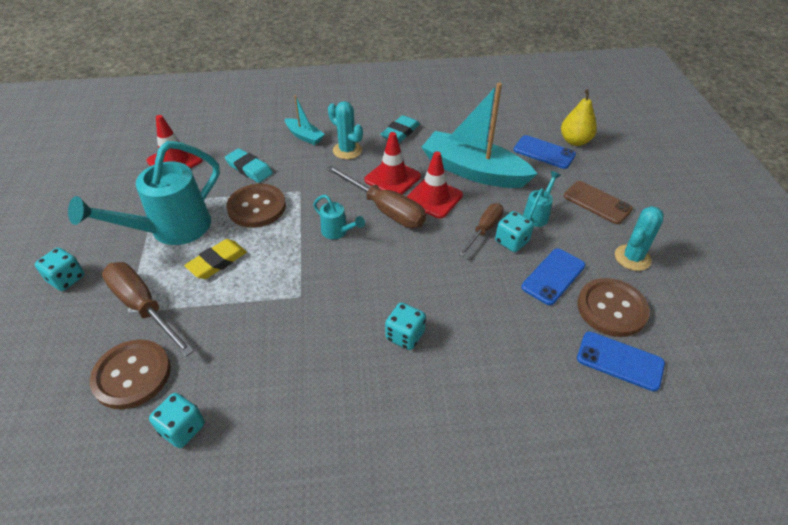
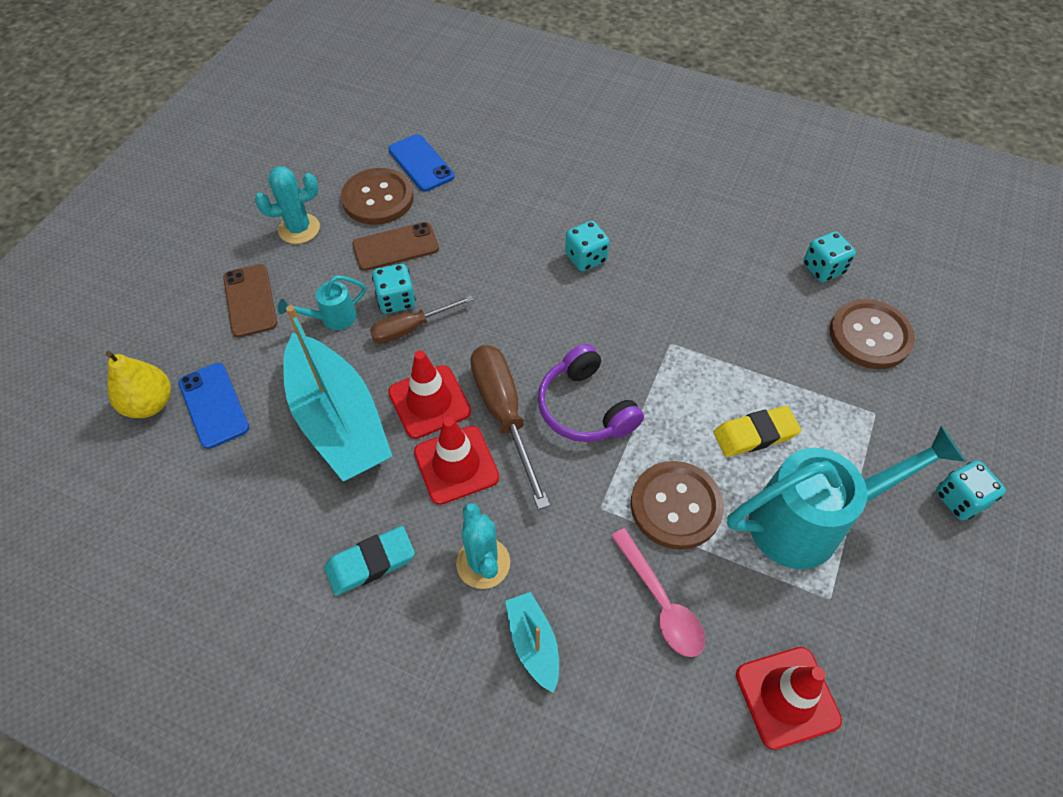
camera: 150 degrees left, 10 degrees up
brown screwdriver [102,262,194,357] -> none
turquoise eraser [225,148,273,183] -> pink spoon [611,528,705,657]
turquoise watering can [313,195,365,239] -> purple headphones [538,344,644,442]
blue phone [521,248,585,305] -> brown phone [352,222,439,271]

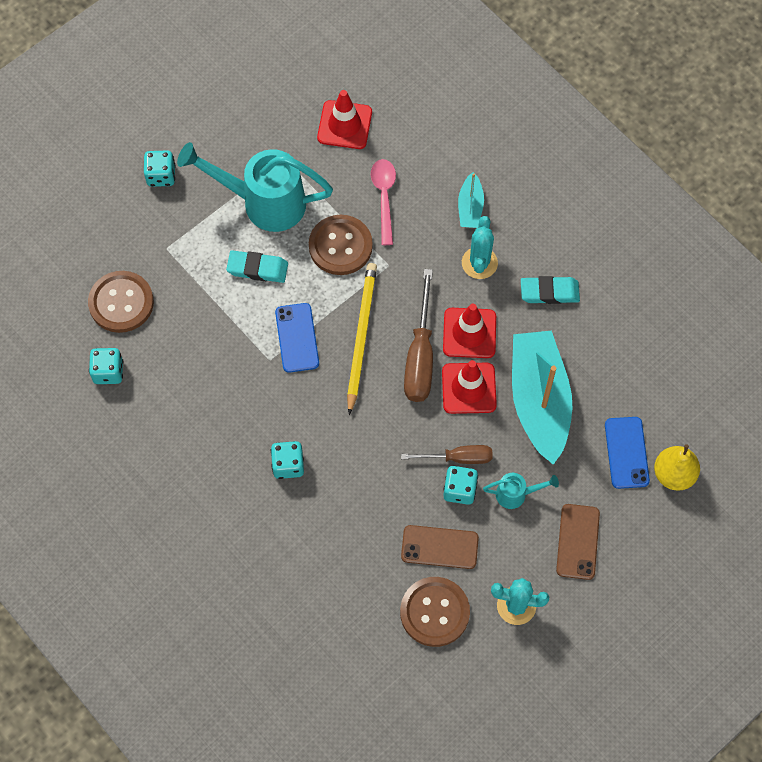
camera: 155 degrees left, 10 degrees up
blue phone [388,134,455,192] -> blue phone moved to [275,303,319,373]
purple headphones [538,344,644,442] -> yellow pencil [347,263,377,415]
yellow eraser [714,406,801,457] -> turquoise eraser [226,250,288,283]

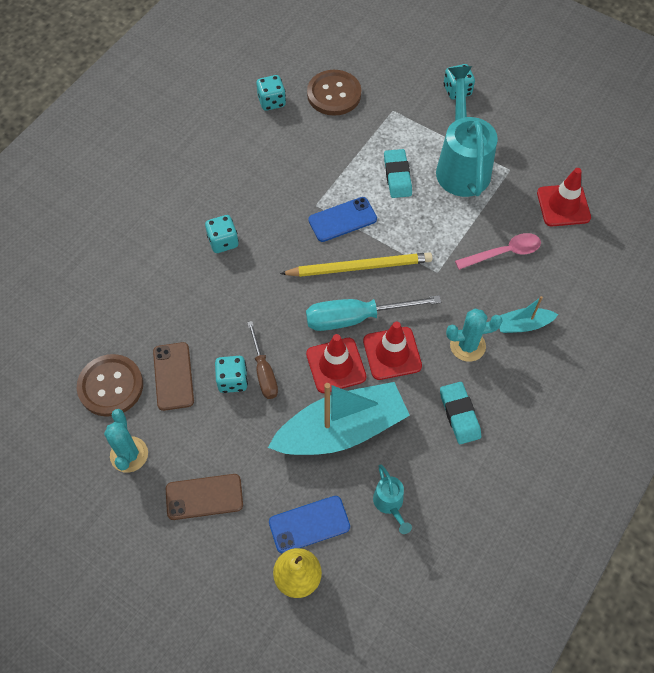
camera: 75 degrees right, 5 degrees down
brown button [309,215,373,275] -> none
brown screwdriver [404,269,433,402] -> turquoise screwdriver [306,295,441,331]
turquoise watering can [483,473,559,509] -> turquoise watering can moved to [373,464,412,534]

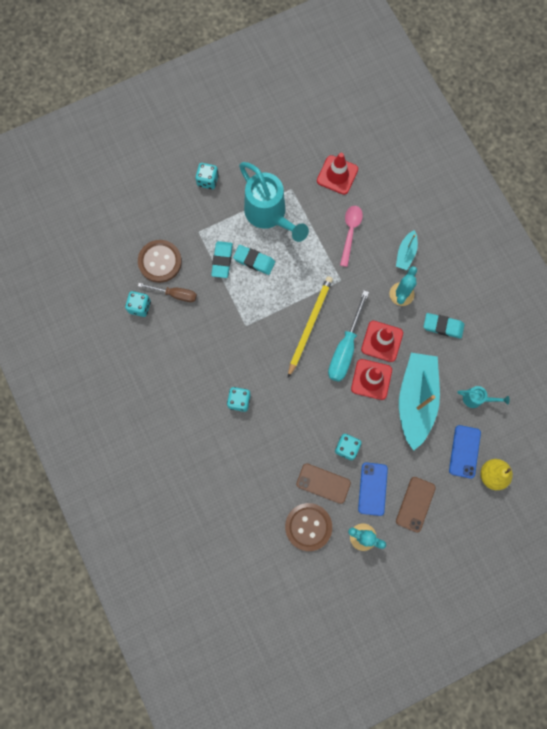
camera: 60 degrees left, 15 degrees up
brown screwdriver [247,321,278,399] -> brown screwdriver moved to [138,283,197,302]
blue phone [308,197,377,242] -> blue phone moved to [358,462,388,516]
turquoise watering can [436,66,498,197] -> turquoise watering can turned 150 degrees counterclockwise [239,162,309,242]
none -> turquoise eraser [211,241,233,278]

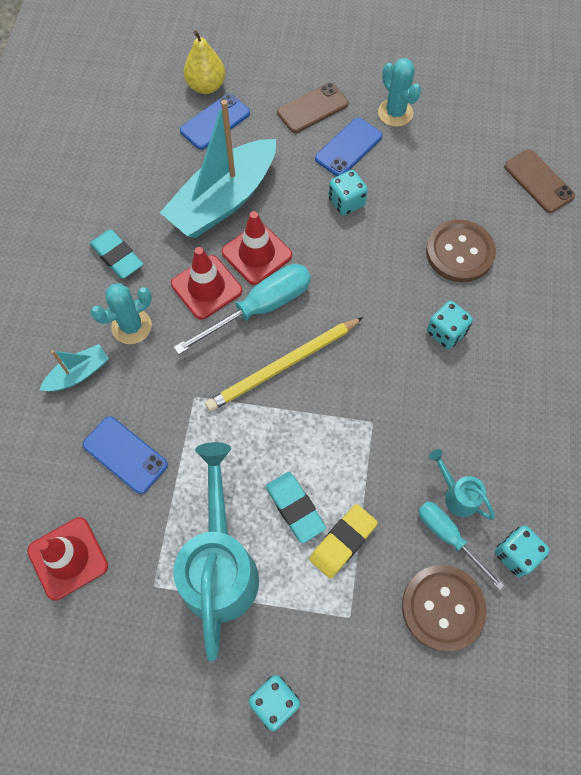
camera: 145 degrees left, 10 degrees down
brown screwdriver [138,283,197,302] -> turquoise screwdriver [418,501,505,590]
turquoise eraser [211,241,233,278] -> yellow eraser [309,504,378,579]
brown button [285,503,332,551] -> brown button moved to [426,220,496,282]
brown phone [296,463,351,504] -> brown phone moved to [504,149,575,213]
pink spoon [340,206,363,267] -> blue phone [83,416,168,494]
turquoise watering can [457,386,510,408] -> turquoise watering can moved to [429,449,495,520]

